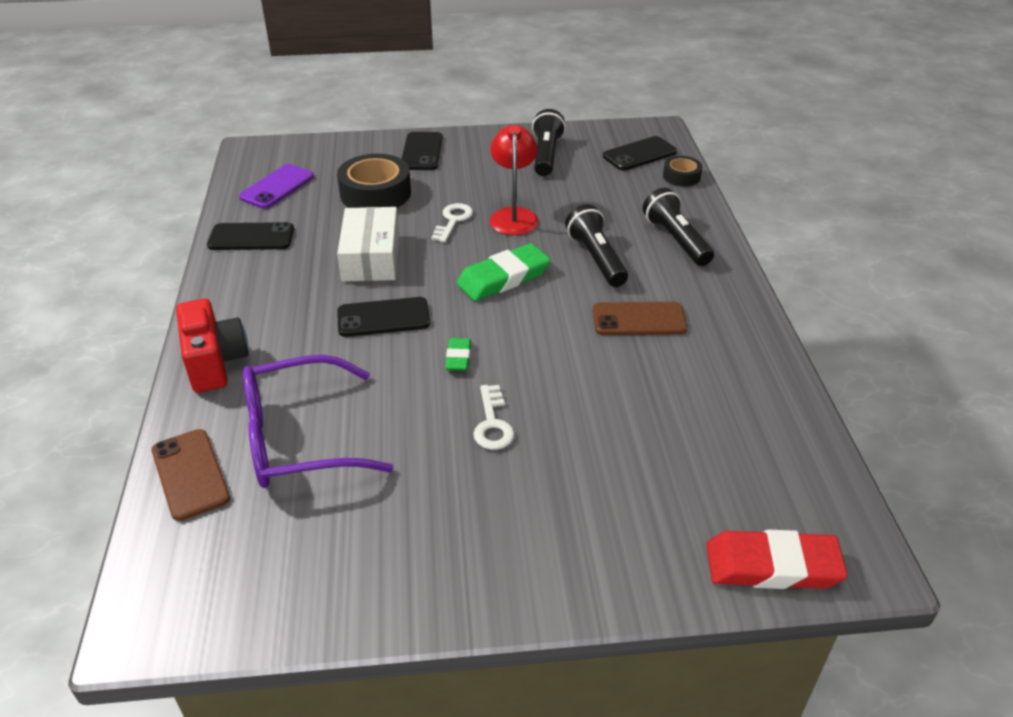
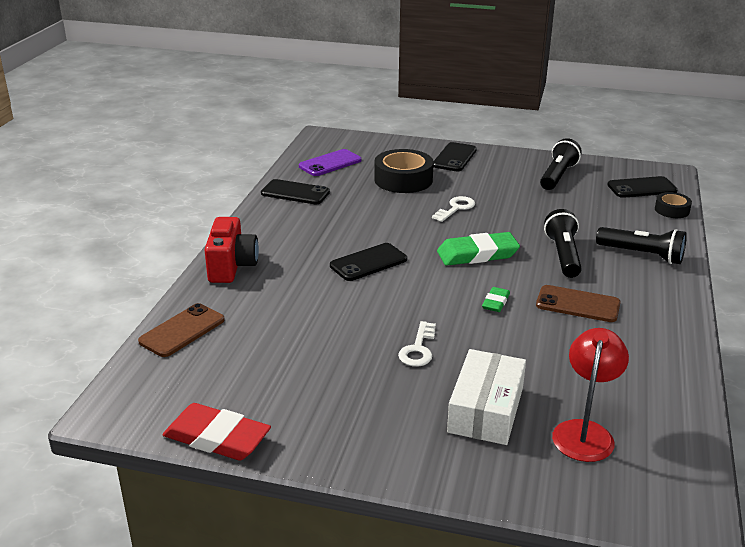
camera: 20 degrees right, 10 degrees down
brown phone [152,429,230,521] -> brown phone turned 45 degrees clockwise [138,303,225,357]
purple glasses [243,355,394,488] -> none
white box [337,207,399,282] -> white box moved to [447,349,526,445]
black phone [337,297,430,337] -> black phone turned 45 degrees counterclockwise [330,243,407,281]
green eraser [445,338,471,371] -> green eraser moved to [482,287,510,312]
red lamp [490,125,539,235] -> red lamp moved to [552,328,629,462]
black flashlight [643,188,714,266] -> black flashlight turned 120 degrees clockwise [596,227,687,264]
red eraser [706,529,848,589] -> red eraser moved to [163,403,271,460]

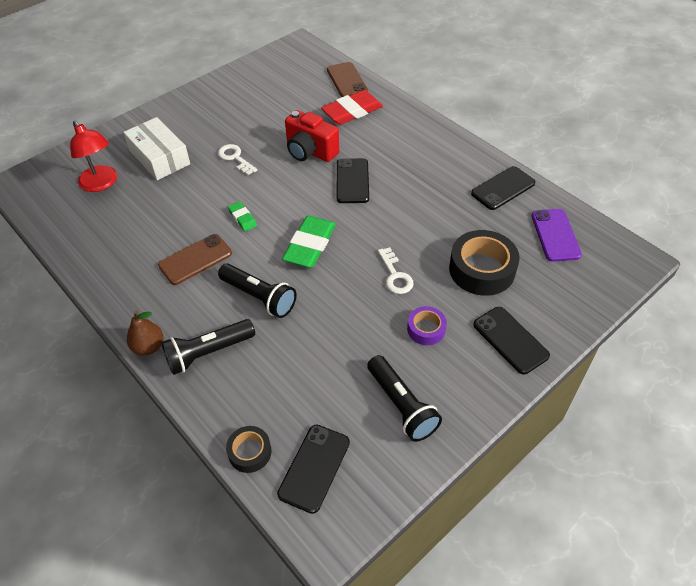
camera: 125 degrees right, 20 degrees up
red eraser [163,403,271,460] -> red eraser moved to [321,90,383,125]
red camera [204,217,259,283] -> red camera moved to [285,110,339,162]
none -> brown pear [127,311,163,355]
none -> purple tape [407,306,447,345]

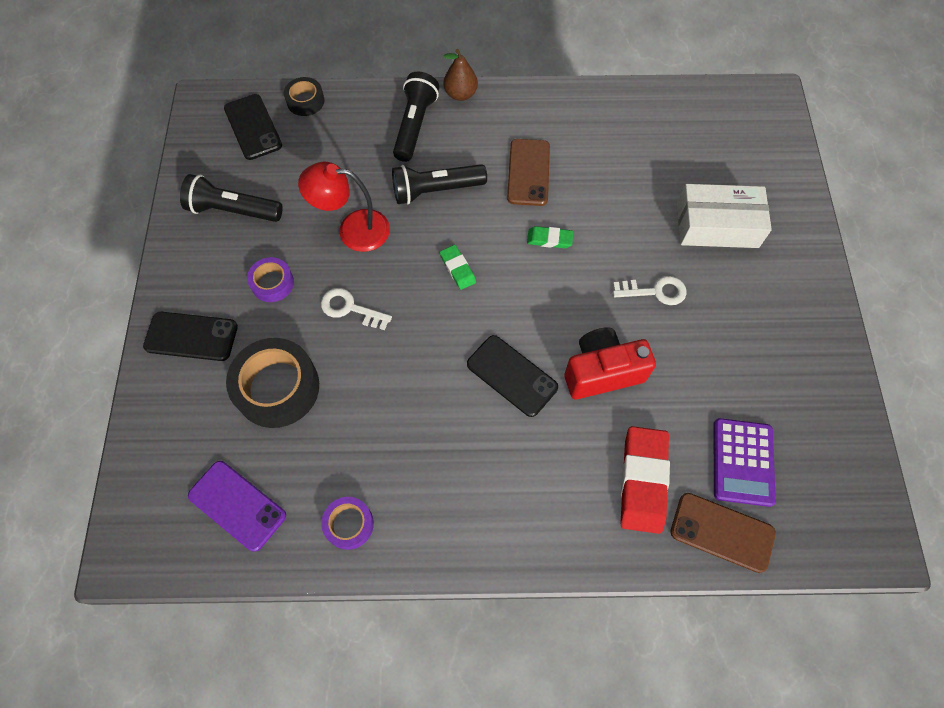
camera: 130 degrees right, 15 degrees up
red lamp [70,121,117,192] -> red lamp moved to [298,162,390,252]
green eraser [282,216,336,268] -> green eraser [440,245,476,290], size x0.51
black phone [471,166,535,210] -> purple tape [321,497,374,550]
none -> purple calculator [713,418,776,507]

